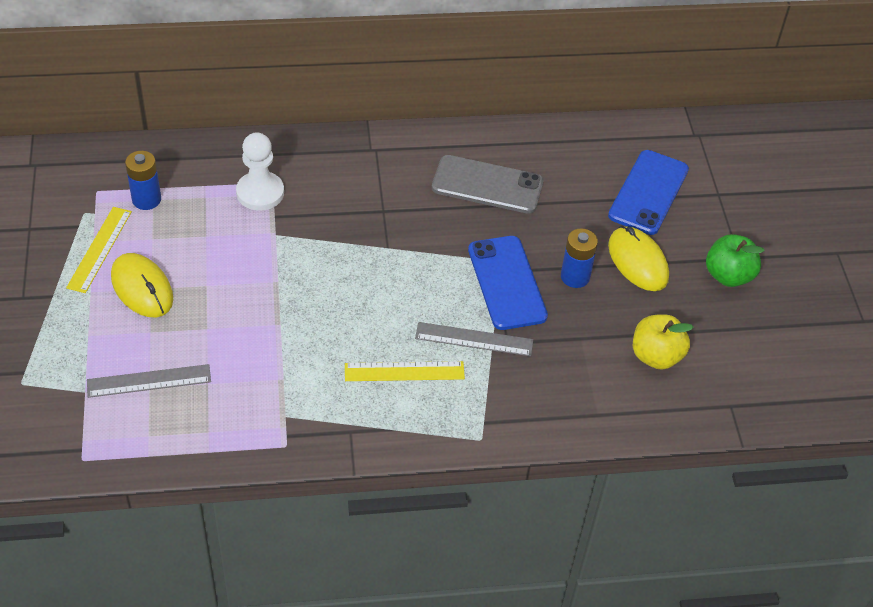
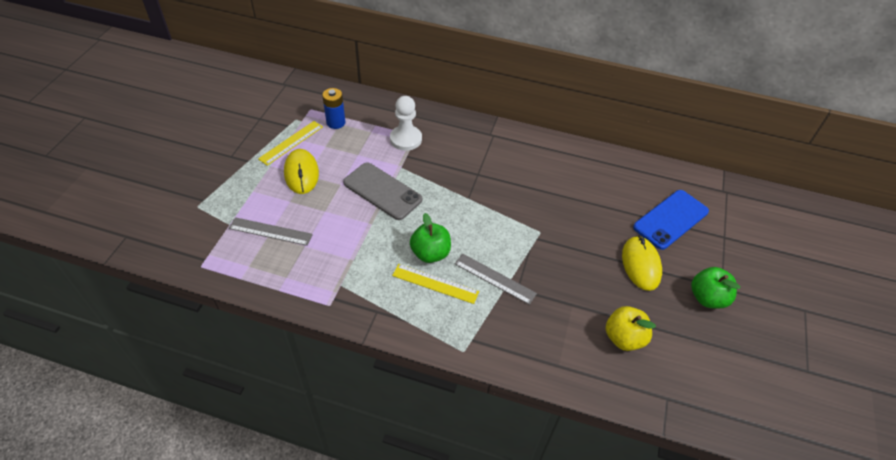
camera: 25 degrees right, 0 degrees up
grey phone [432,155,544,214] -> grey phone moved to [343,163,422,220]
blue phone [468,236,548,330] -> none
blue battery [561,228,598,288] -> none
none -> green apple [410,213,451,263]

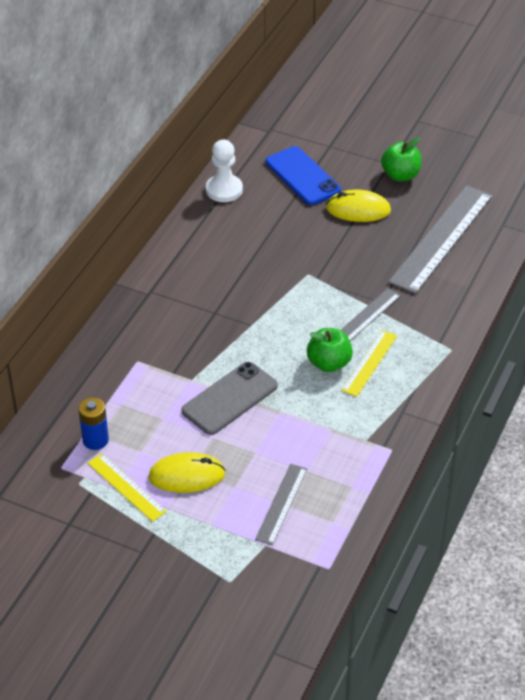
camera: 80 degrees left, 5 degrees down
white pawn [390,96,422,151] -> white pawn moved to [206,139,243,202]
yellow apple [606,306,656,351] -> grey ruler [388,185,493,294]

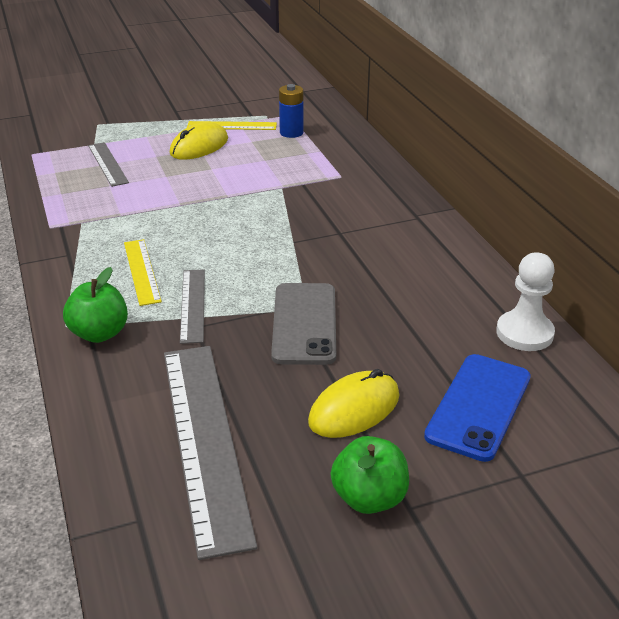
camera: 135 degrees right, 10 degrees down
grey phone [182,362,278,435] -> grey phone moved to [271,283,336,365]
blue phone [266,146,341,205] -> blue phone turned 75 degrees counterclockwise [424,354,531,462]
green apple [307,328,353,372] -> green apple moved to [63,267,128,343]

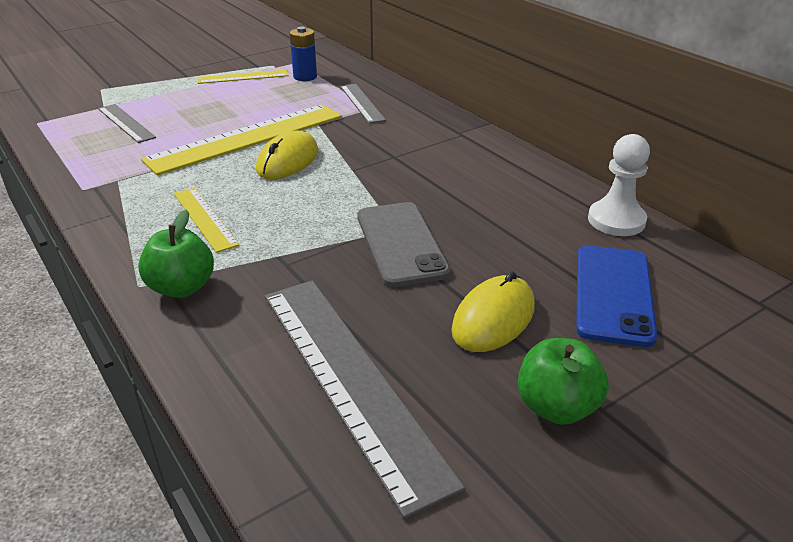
camera: 15 degrees left, 0 degrees up
yellow mouse [170,122,228,160] -> yellow mouse moved to [256,131,318,179]
grey ruler [180,269,205,344] -> grey ruler moved to [340,84,386,124]
none -> yellow ruler [141,104,342,175]

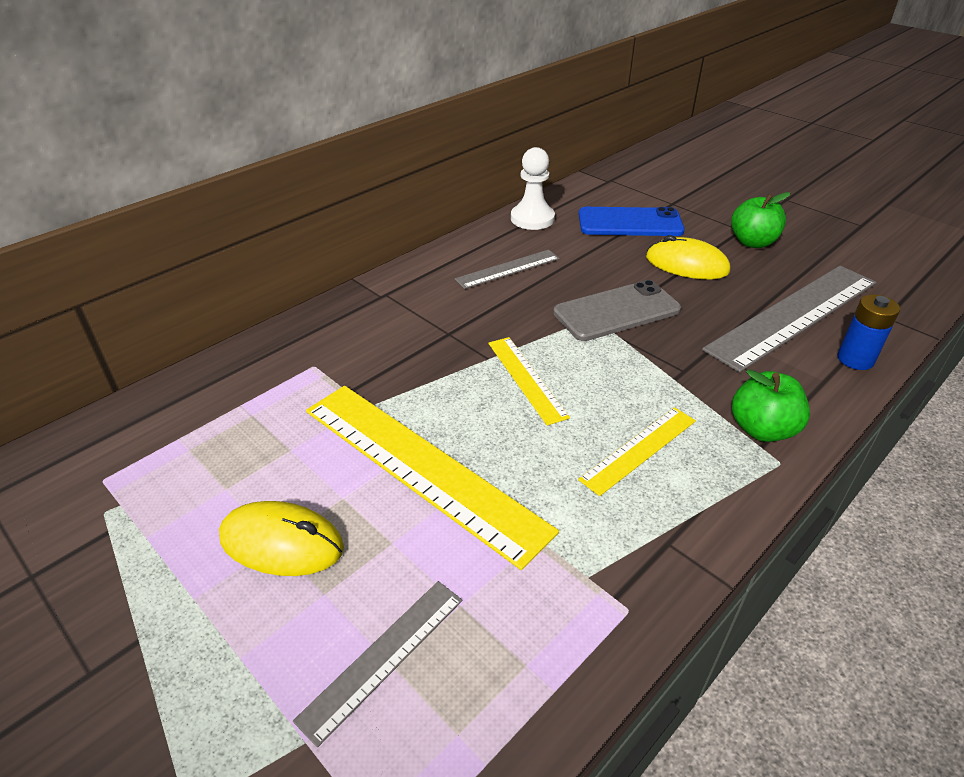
camera: 100 degrees left, 5 degrees up
yellow ruler [197,69,289,84] -> yellow ruler moved to [488,337,570,425]
yellow mouse [256,131,318,179] -> yellow mouse moved to [219,501,344,576]
blue battery [290,27,317,81] -> blue battery moved to [837,294,900,370]
grey ruler [340,84,386,124] -> grey ruler moved to [455,250,560,289]

